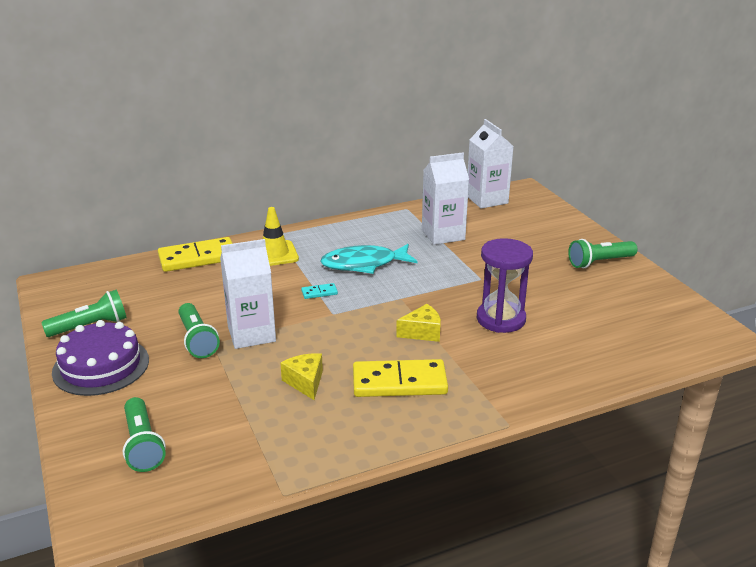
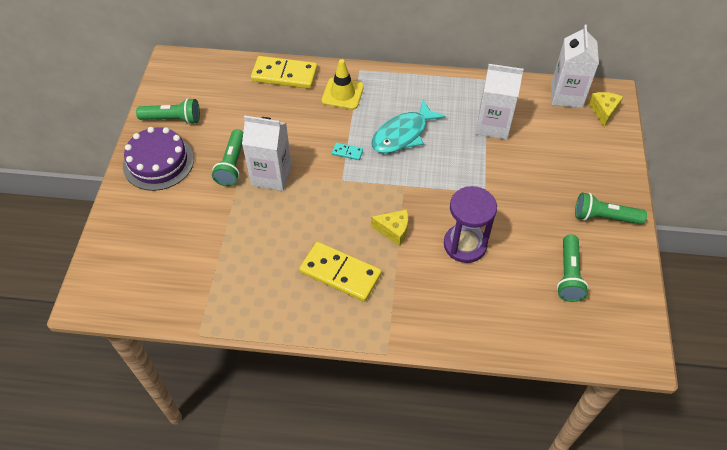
camera: 30 degrees right, 25 degrees up
green flashlight [123,397,166,472] -> green flashlight moved to [557,234,589,302]
yellow cheese [281,353,323,400] -> yellow cheese moved to [589,92,623,127]
turquoise fish [320,244,418,274] -> turquoise fish turned 60 degrees counterclockwise [372,100,446,153]

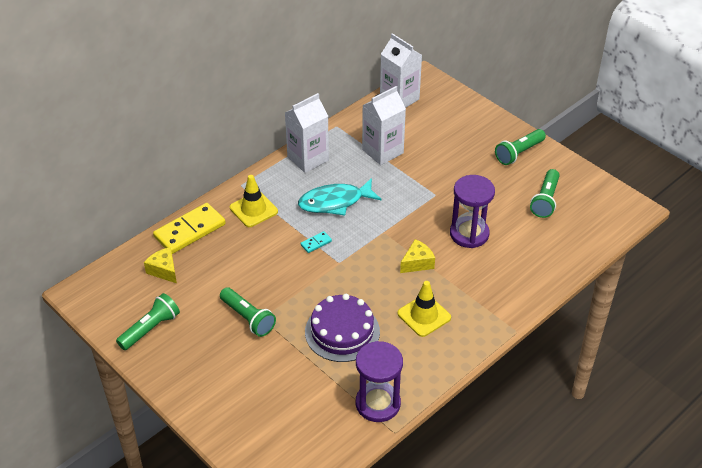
camera: 50 degrees left, 10 degrees down
purple cake [123,127,194,191] -> purple cake moved to [305,294,380,362]
white carton [242,116,292,191] -> white carton moved to [285,93,329,173]
yellow domino [299,242,382,302] -> yellow traffic cone [397,281,451,337]
turquoise fish [372,100,446,153] -> turquoise fish turned 75 degrees clockwise [298,178,382,216]
green flashlight [557,234,589,302] -> green flashlight turned 60 degrees clockwise [530,169,560,218]
yellow cheese [589,92,623,127] -> yellow cheese moved to [144,247,177,283]
none -> purple hourglass [356,341,403,422]

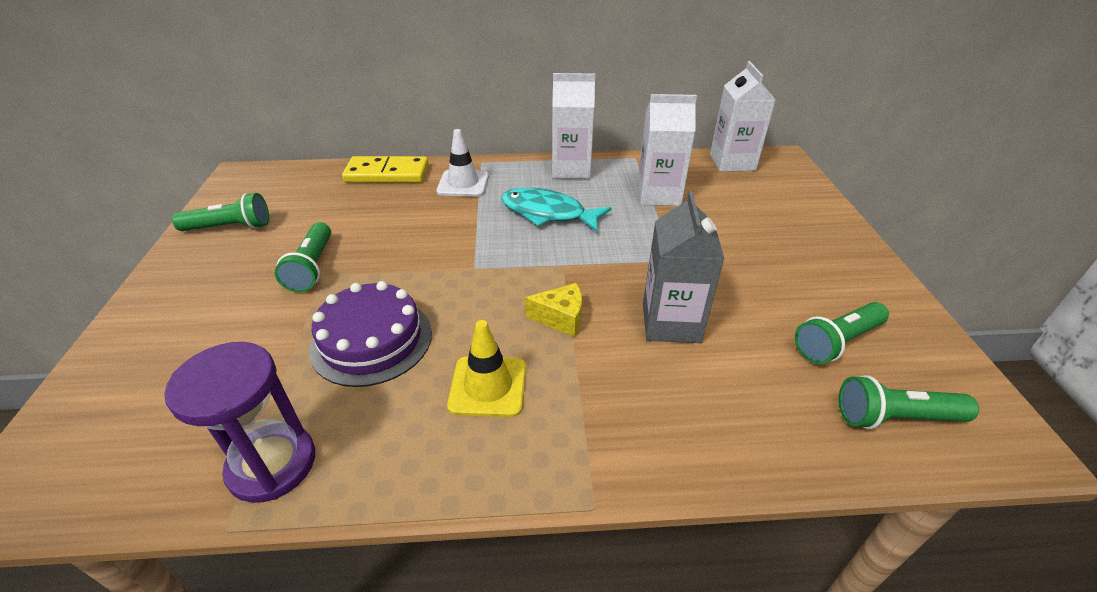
camera: 40 degrees right, 5 degrees down
yellow cheese [144,247,177,283] -> none
yellow traffic cone [230,175,278,227] -> white traffic cone [436,129,489,197]
turquoise domino [300,231,332,253] -> none
purple hourglass [450,175,495,248] -> grey carton [643,191,725,343]
green flashlight [495,129,546,165] -> green flashlight moved to [838,375,979,429]

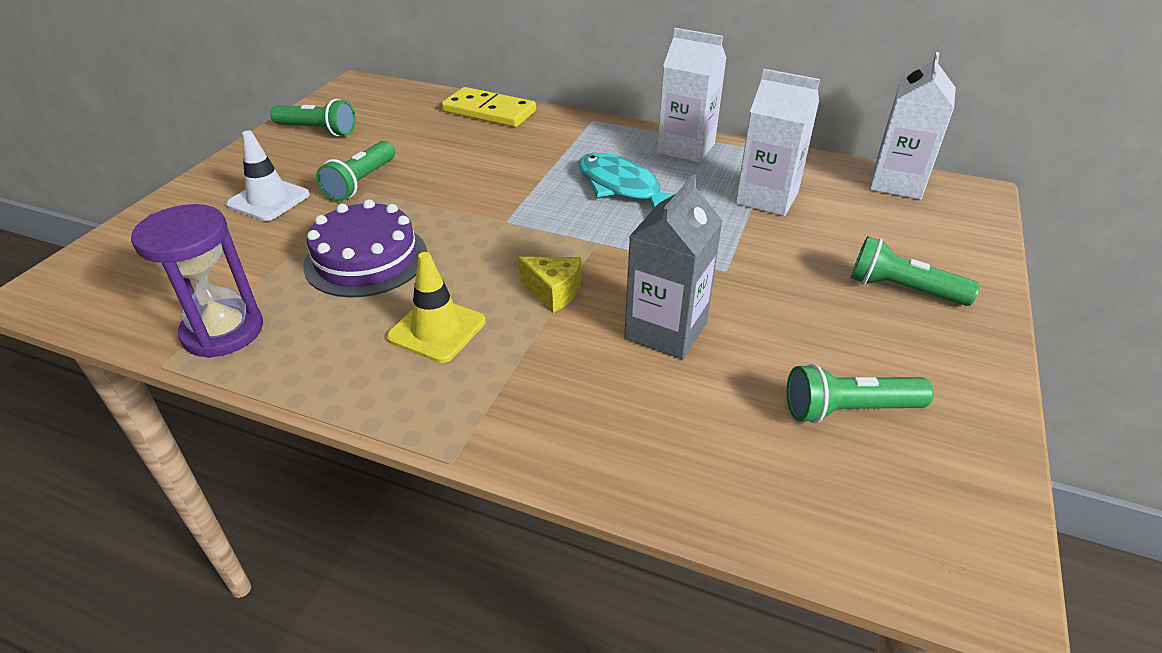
camera: 25 degrees right, 0 degrees up
white traffic cone [436,129,489,197] -> white traffic cone moved to [226,130,310,221]
green flashlight [838,375,979,429] -> green flashlight moved to [851,236,980,306]

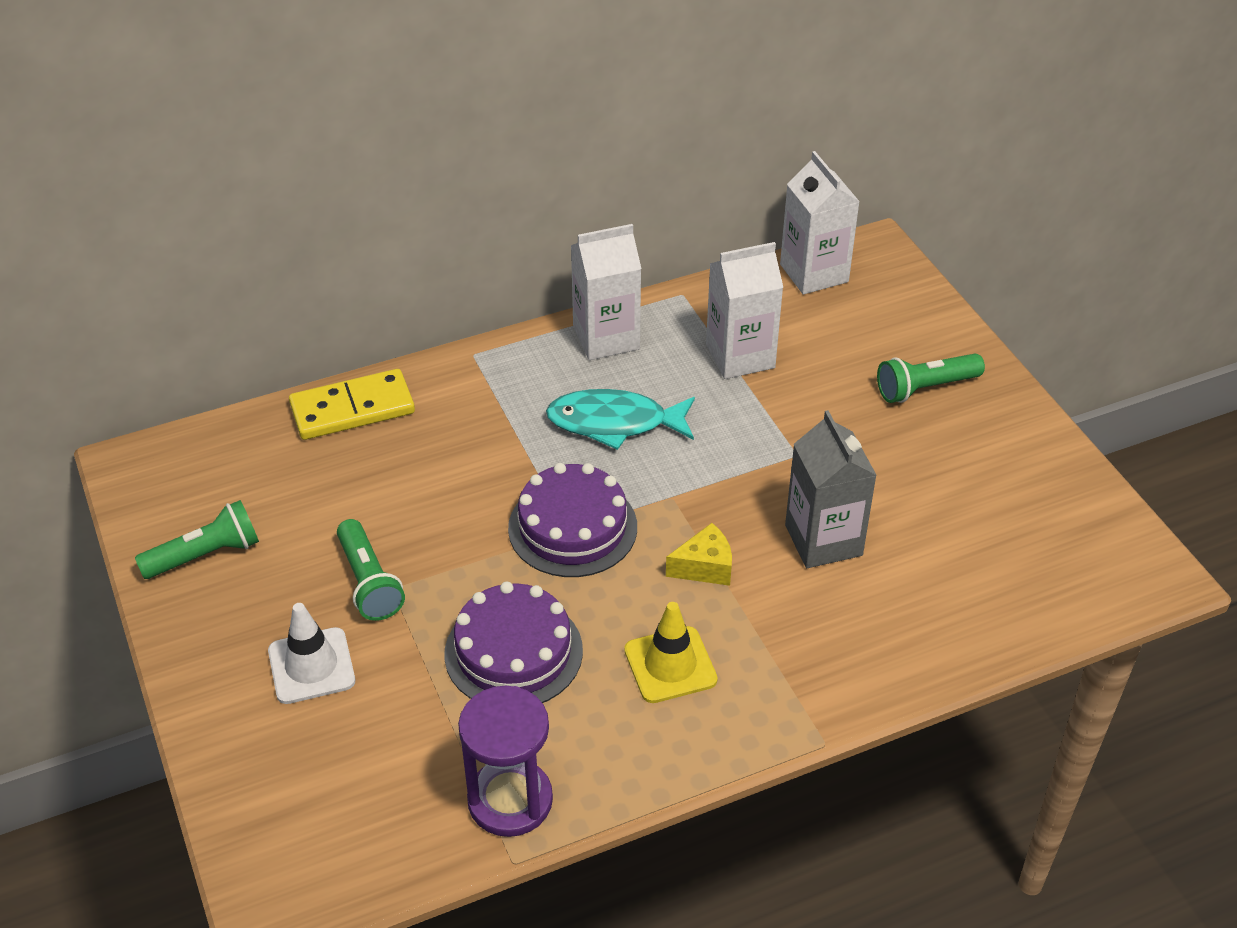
camera: 45 degrees left, 5 degrees up
green flashlight [787,364,934,423] -> none
none -> purple cake [508,463,637,577]

